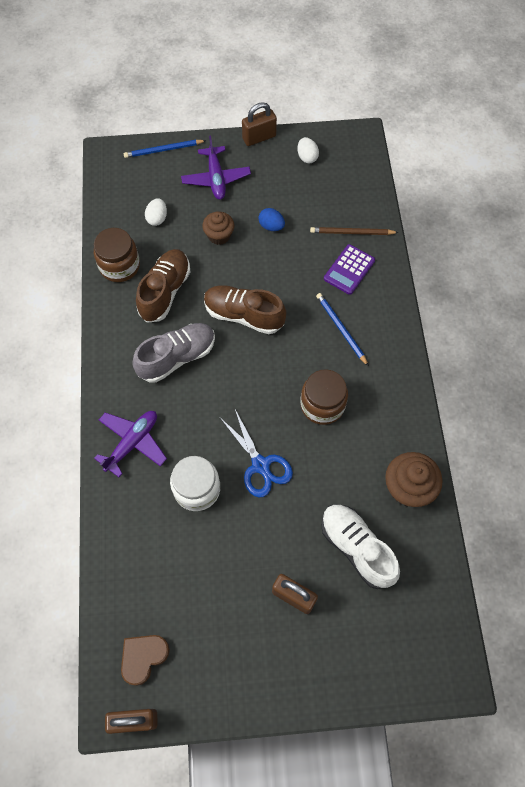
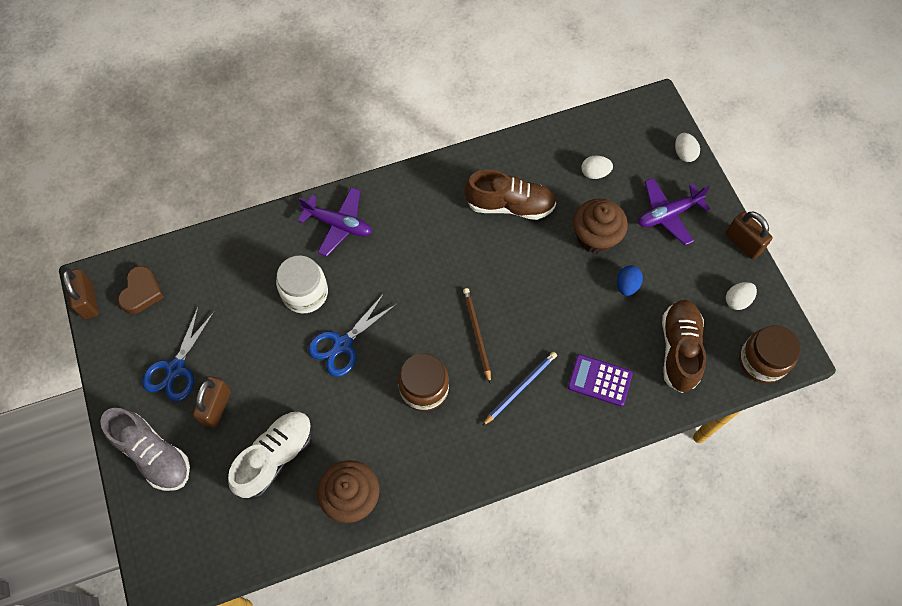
camera: 75 degrees right, 0 degrees up
brown jar [94,228,140,282] -> brown jar moved to [739,325,800,383]
brown heart [121,635,170,686] -> brown heart turned 75 degrees clockwise [118,266,164,314]
blue pencil [124,140,206,158] -> white egg [675,133,700,162]
grey shoe [132,323,215,383] -> grey shoe moved to [100,408,190,491]
brown cupcake [202,211,234,245] -> brown cupcake [573,199,628,254], size x1.51
brown shoe [204,285,286,334] -> brown shoe moved to [662,300,706,393]
brown pencil [310,227,399,235] -> brown pencil moved to [463,288,491,384]
none -> blue scissors [142,306,215,401]

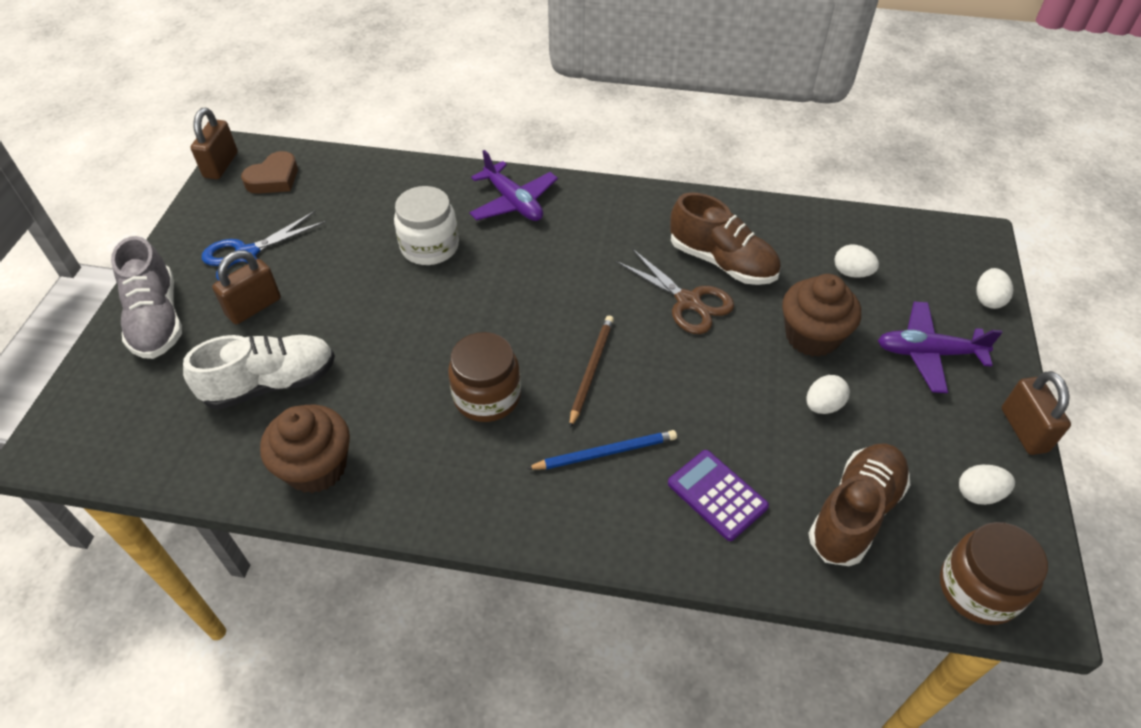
camera: 30 degrees right, 15 degrees down
blue scissors [308,293,397,377] -> none
blue egg [617,265,643,296] -> white egg [806,375,850,414]
none -> brown scissors [616,248,734,334]

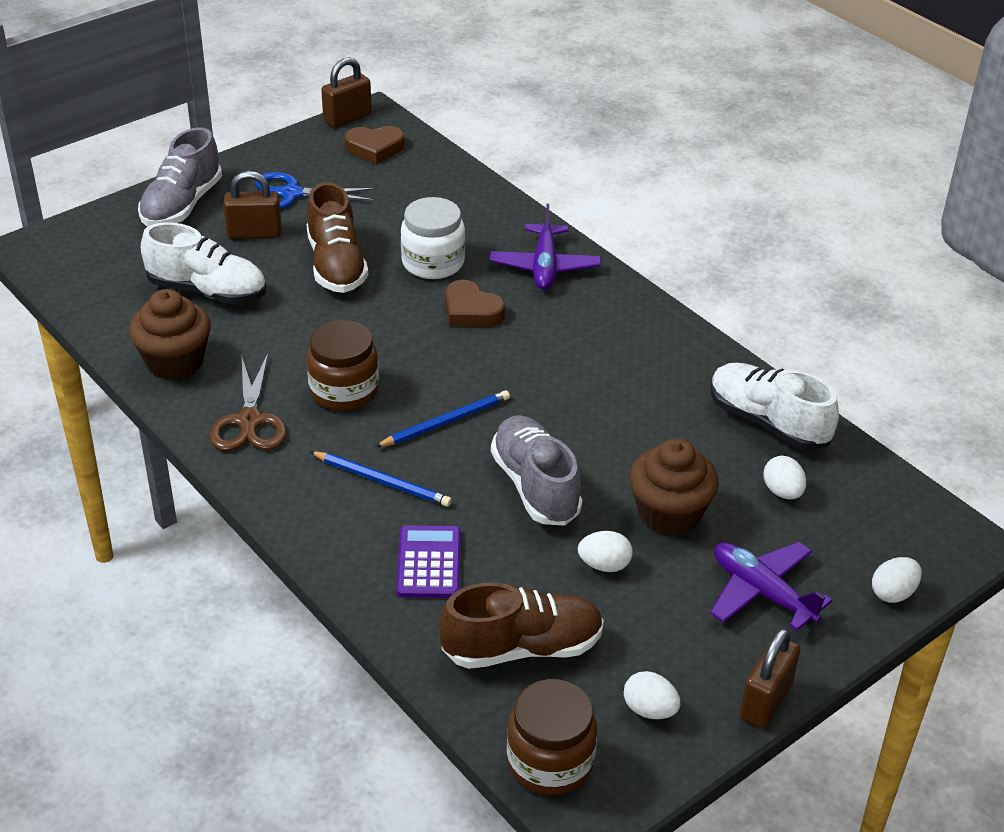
camera: 40 degrees right, 10 degrees down
brown pencil [569,316,614,428] -> blue pencil [375,390,510,447]
brown scissors [616,248,734,334] -> brown scissors moved to [210,354,287,451]
brown shoe [670,193,781,285] -> brown shoe moved to [306,182,368,293]
none -> brown heart [445,280,505,327]
none -> grey shoe [491,415,582,526]
none -> white shoe [711,363,839,450]

